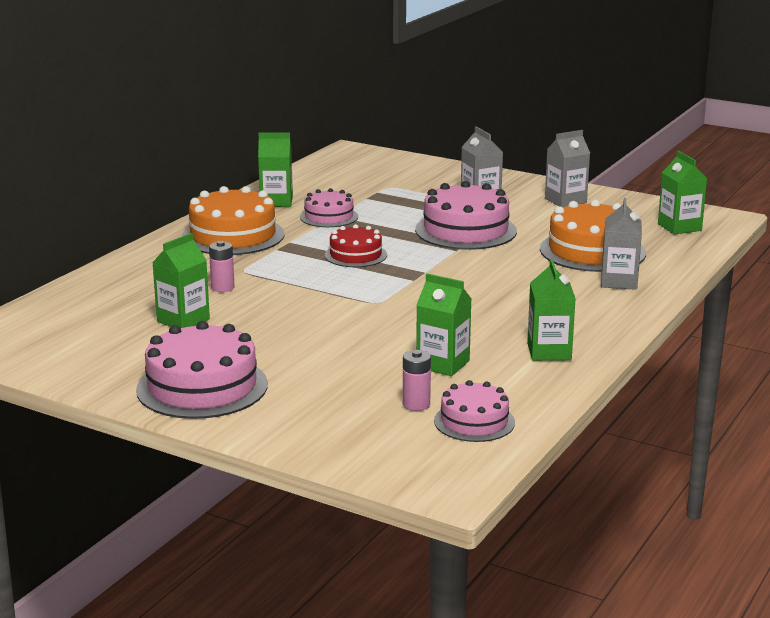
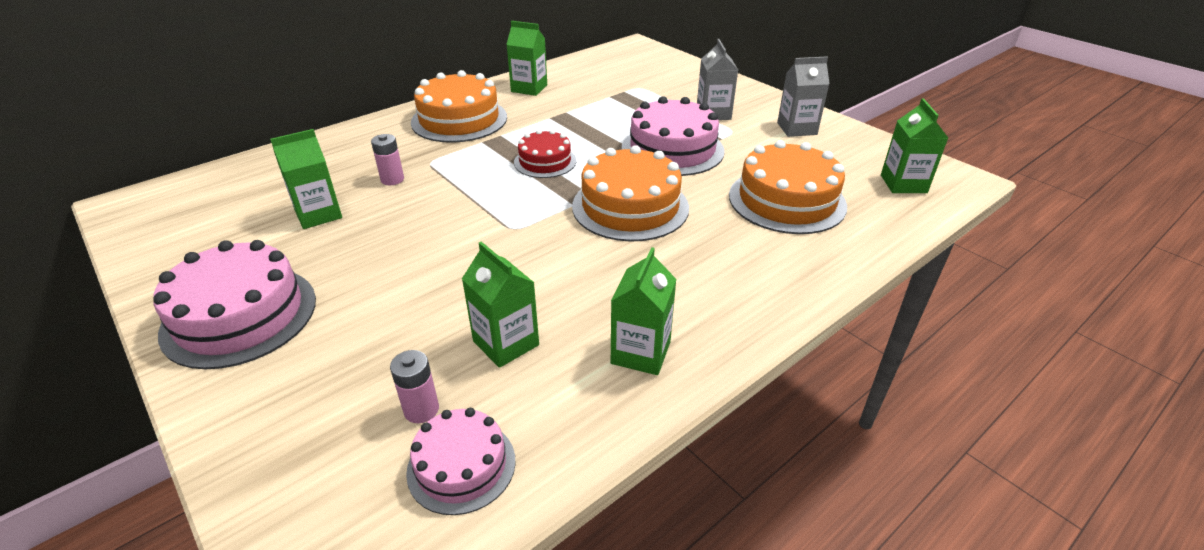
camera: 20 degrees right, 15 degrees up
pink cake [300,188,358,227] -> none
grey carton [601,198,642,290] -> none
none -> orange cake [572,145,689,242]

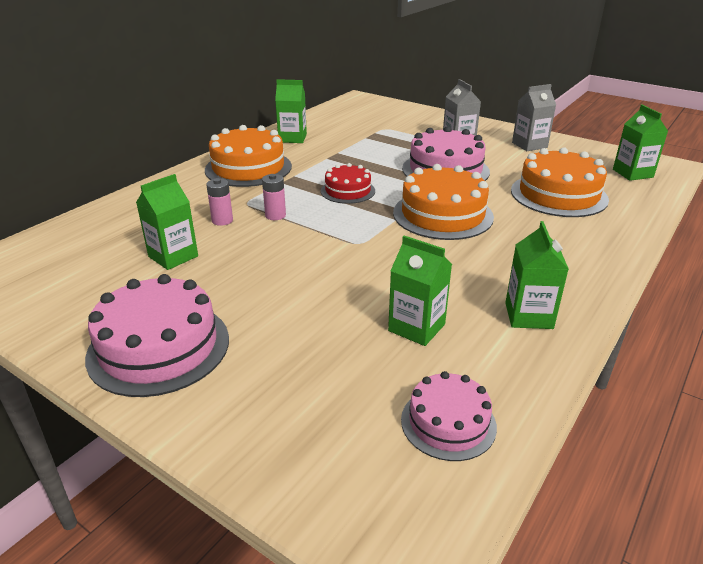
camera: 15 degrees left, 5 degrees down
pink battery [390,350,439,423] -> pink battery moved to [262,174,286,220]

